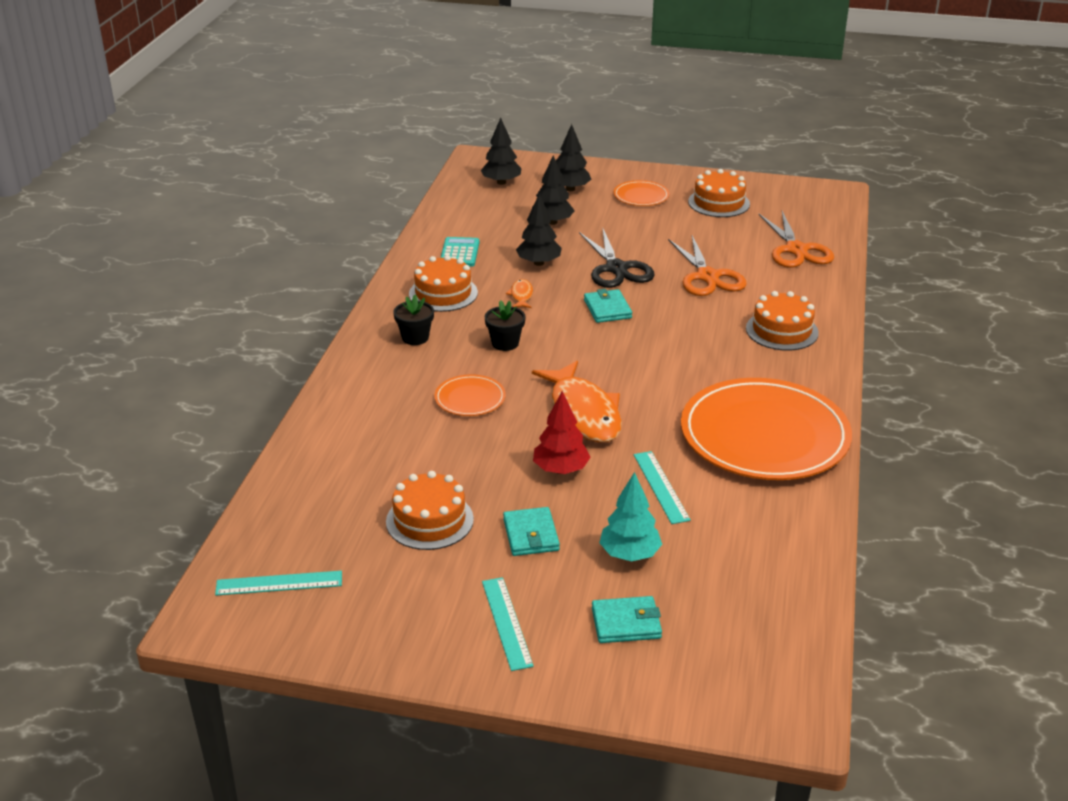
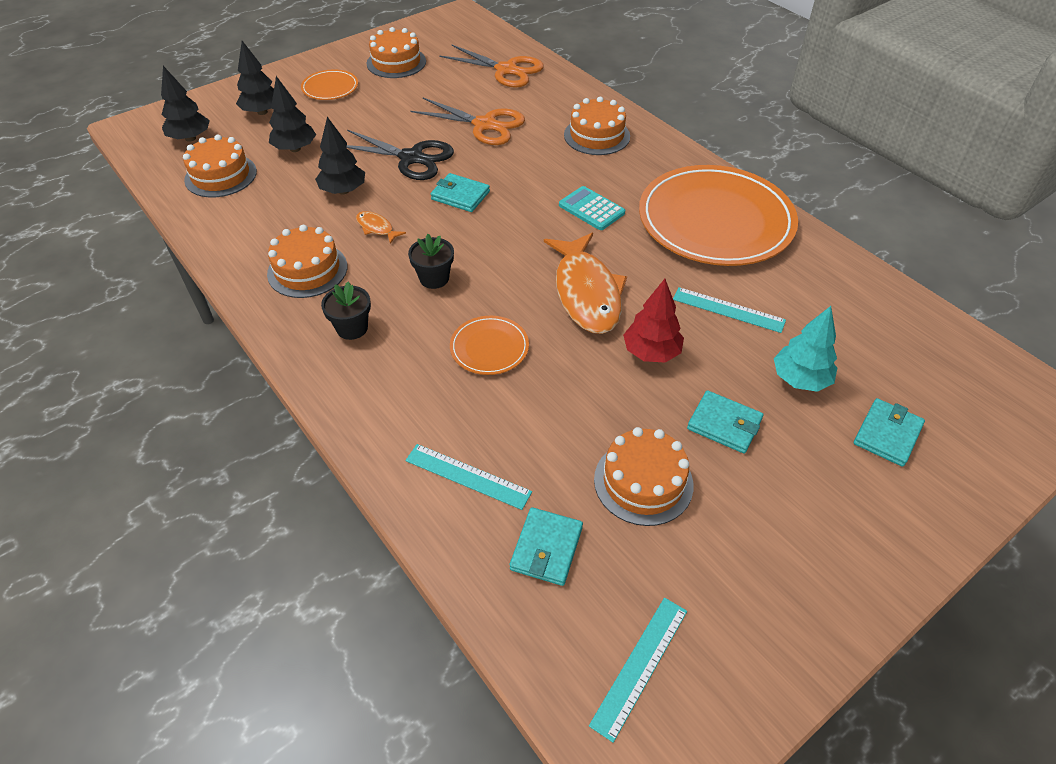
camera: 50 degrees left, 15 degrees up
turquoise calculator [440,237,479,267] -> turquoise calculator moved to [559,186,625,230]
turquoise ruler [482,577,534,671] -> turquoise ruler moved to [405,444,532,510]
orange fish [532,361,622,443] -> orange fish turned 60 degrees clockwise [544,233,627,334]
none -> orange cake [183,135,257,197]
none -> turquoise wallet [510,507,583,586]

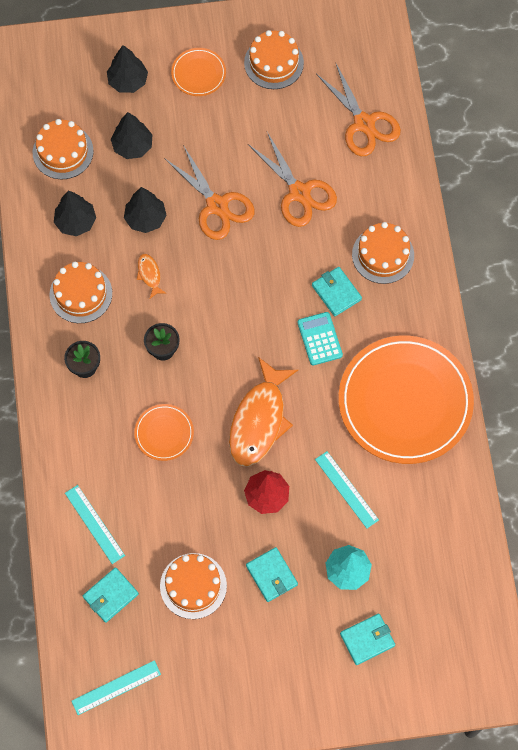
camera: 30 degrees right, 20 degrees up
black tree [161,66,210,142] -> black tree moved to [54,190,96,236]
black scissors [346,130,454,180] -> orange scissors [164,145,255,240]
turquoise wallet [431,173,490,212] -> turquoise wallet moved to [312,267,362,316]

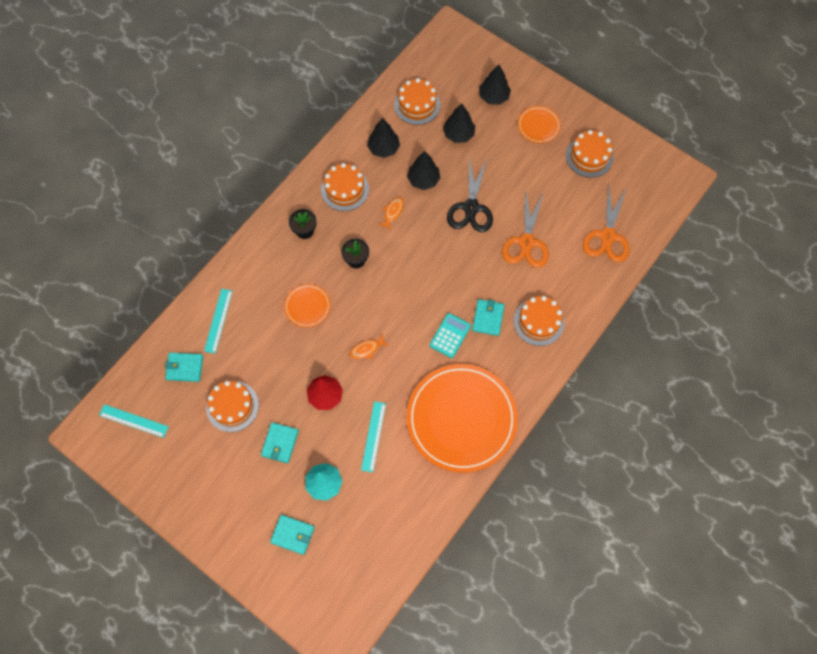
camera: 45 degrees right, 0 degrees up
orange scissors [164,145,255,240] -> black scissors [447,157,493,232]
orange fish [229,357,298,467] -> orange fish [350,334,389,359], size x0.43

